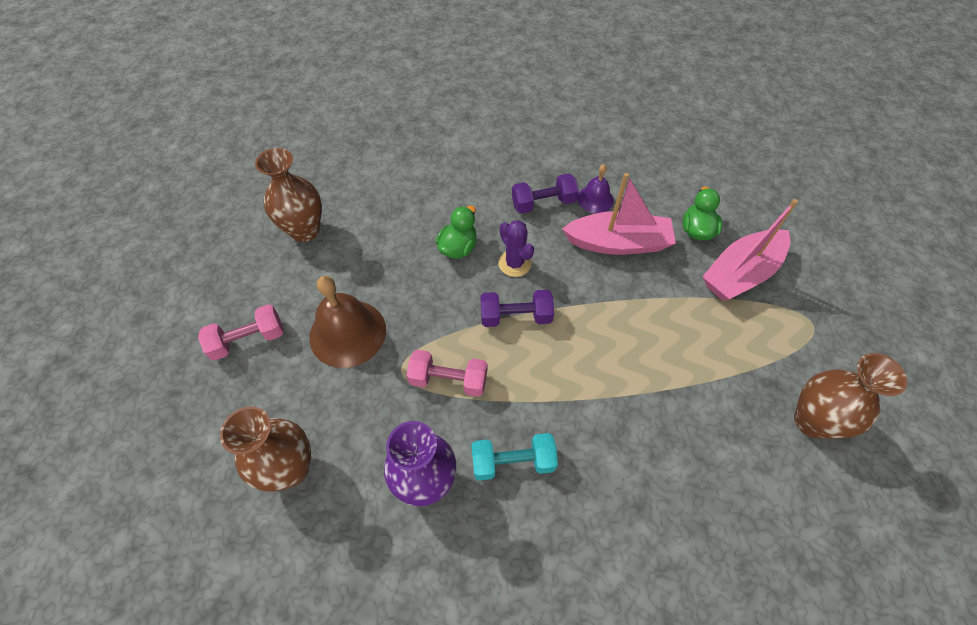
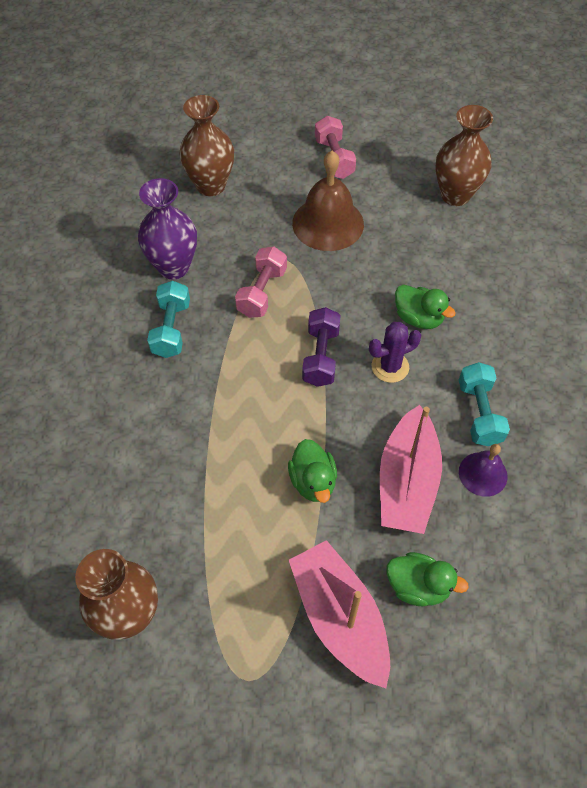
camera: 100 degrees right, 0 degrees up
purple dumbbell [512,174,579,214] -> turquoise dumbbell [459,362,510,446]
none -> green duck [288,439,337,503]

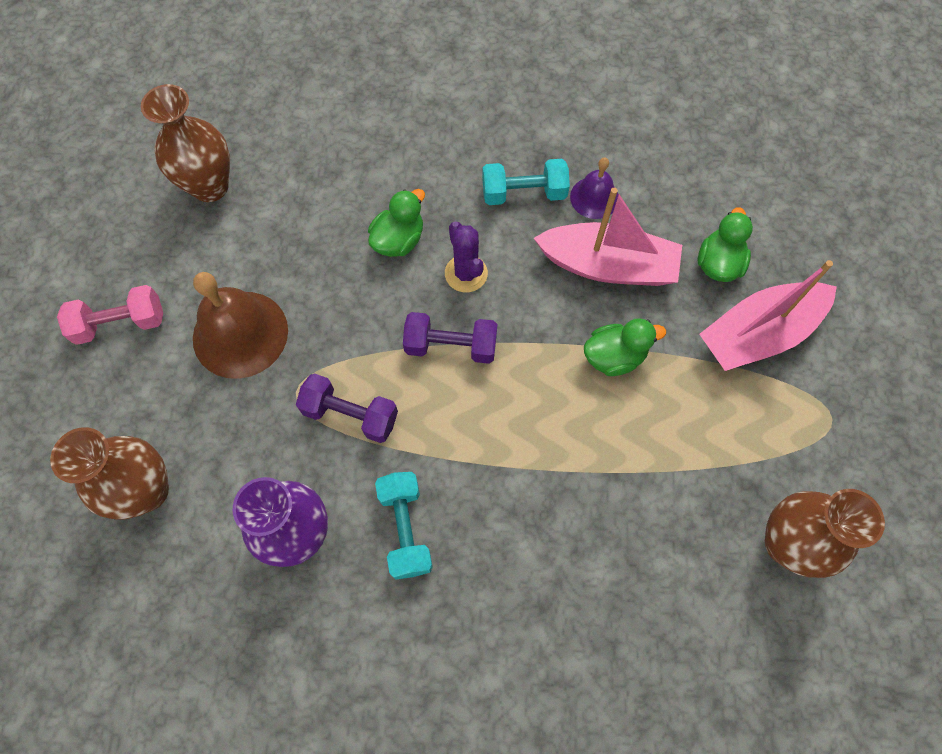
camera: 90 degrees left, 10 degrees up
turquoise dumbbell [147,281,190,358] -> turquoise dumbbell turned 75 degrees clockwise [375,472,433,580]
pink dumbbell [235,246,287,318] -> purple dumbbell [296,373,398,443]

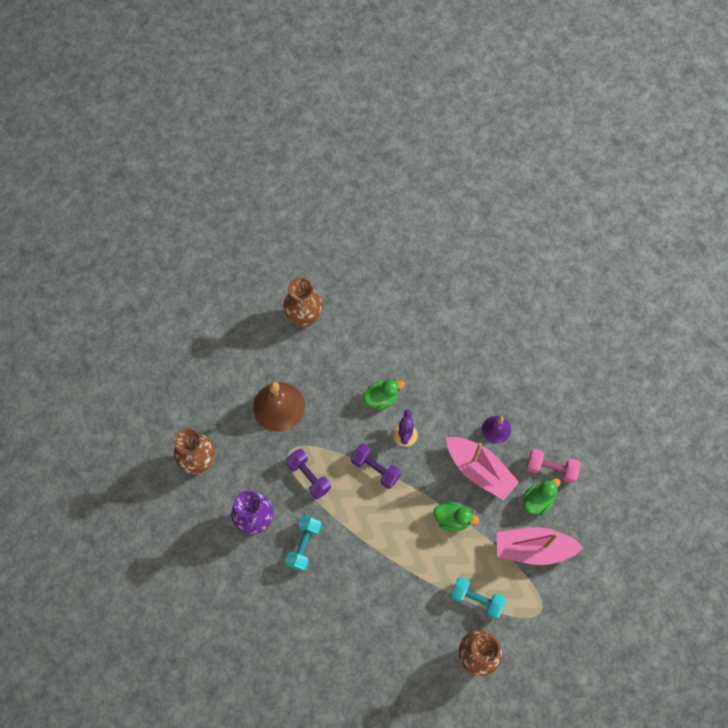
camera: 30 degrees right, 0 degrees up
pink dumbbell [57,285,163,345] -> pink dumbbell moved to [527,449,581,483]
turquoise dumbbell [482,159,570,205] -> turquoise dumbbell moved to [450,577,506,619]

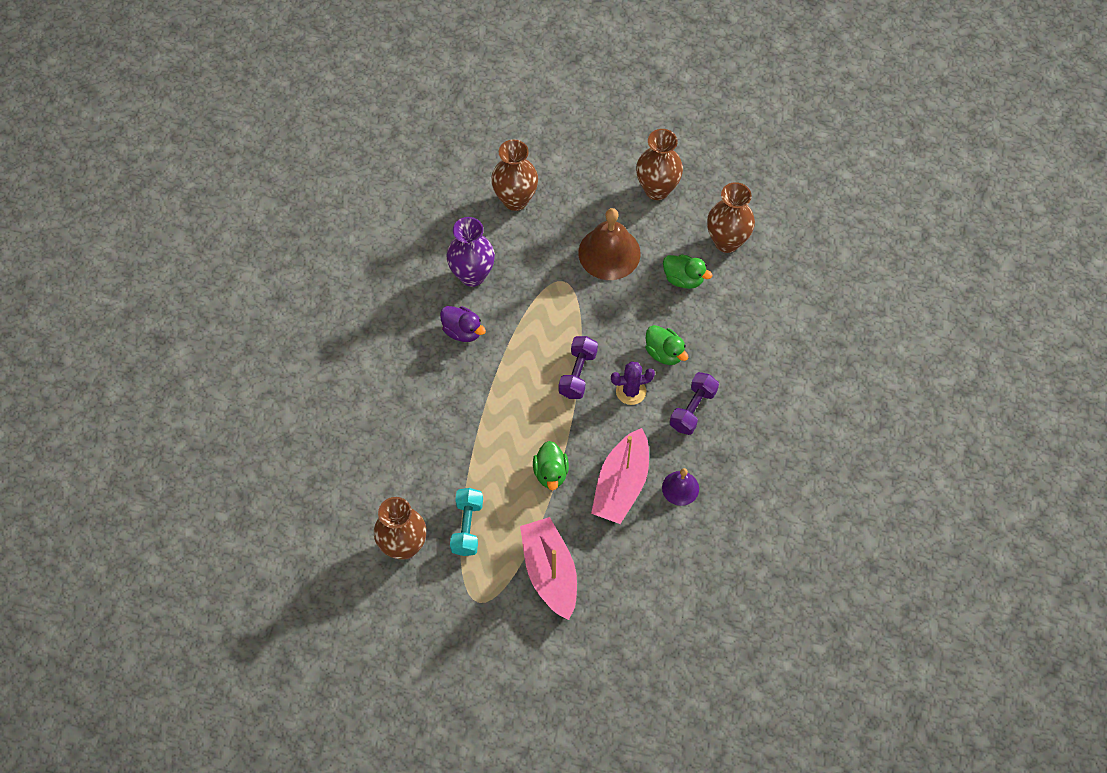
camera: 70 degrees right, 5 degrees down
turquoise dumbbell [285,515,322,571] -> purple duck [440,306,486,342]
purple dumbbell [286,449,331,499] -> purple dumbbell moved to [670,372,719,435]
green duck [523,478,561,515] -> green duck moved to [663,254,712,289]
pink dumbbell [527,449,581,483] -> none
none -> brown vase [636,129,683,200]

